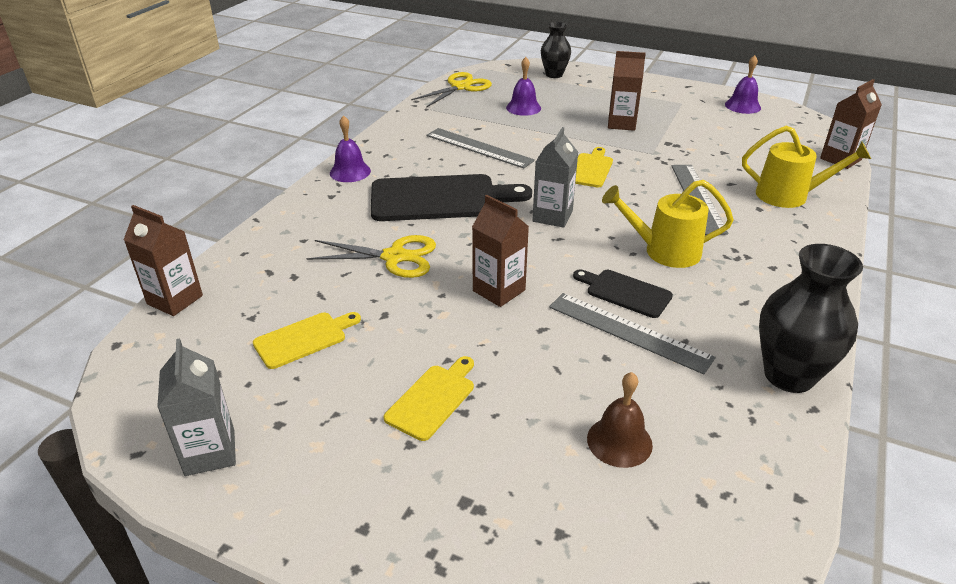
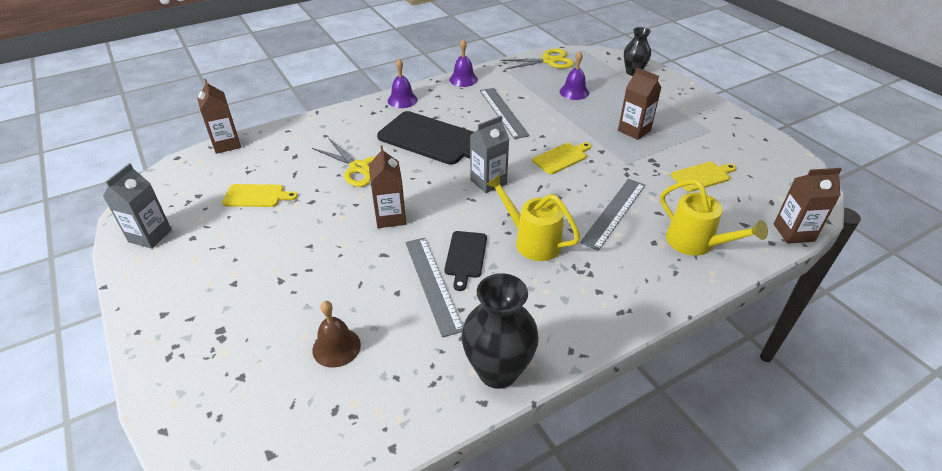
camera: 35 degrees right, 5 degrees up
yellow cutting board [384,356,474,441] -> yellow cutting board moved to [671,162,736,192]
black cutting board [573,269,673,318] -> black cutting board turned 150 degrees counterclockwise [444,231,487,291]
purple bell [725,55,761,114] -> purple bell moved to [449,39,478,87]

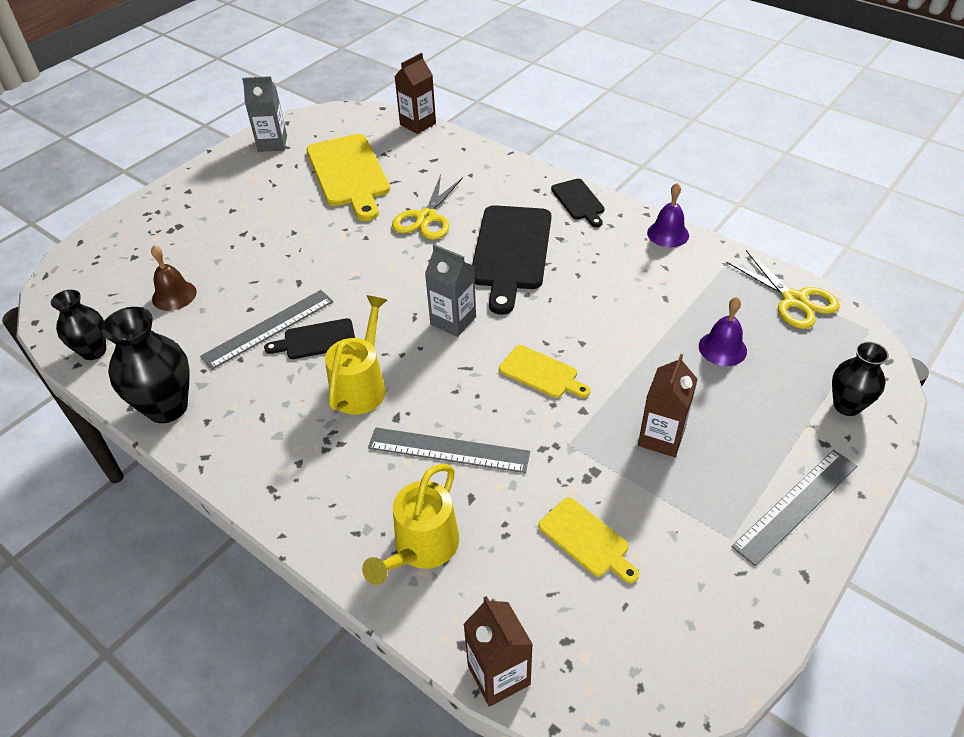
camera: 70 degrees right, 5 degrees up
yellow cutting board [222,184,298,207] -> yellow cutting board [306,134,390,221], size x1.92
brown carton [369,145,406,228] -> none
purple bell [388,59,418,108] -> black cutting board [551,179,605,227]
grey ruler [480,88,530,139] -> grey ruler moved to [731,450,858,566]
none -> black vase [51,290,106,360]

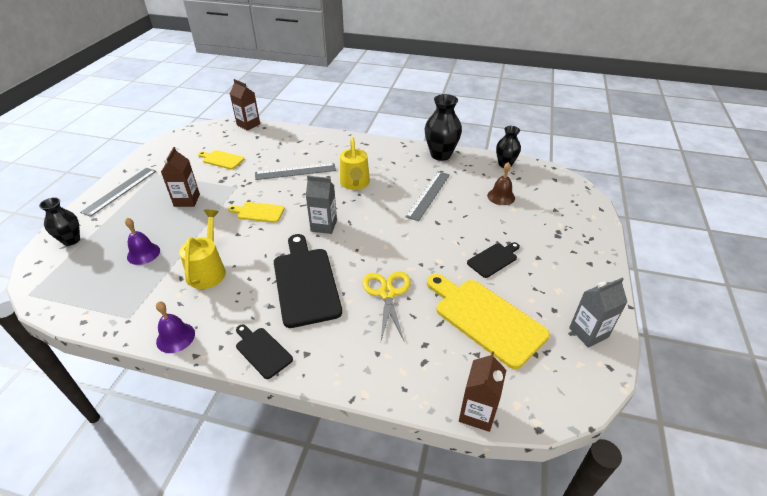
camera: 155 degrees right, 5 degrees down
black cutting board [264,318,355,359] -> black cutting board moved to [467,242,520,278]
yellow watering can [362,464,459,585] -> yellow watering can moved to [179,210,226,289]
yellow scissors [726,250,840,329] -> none

